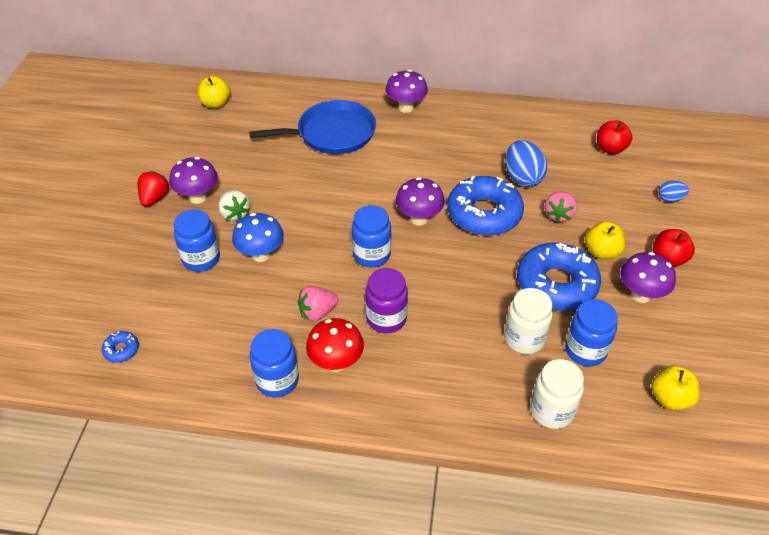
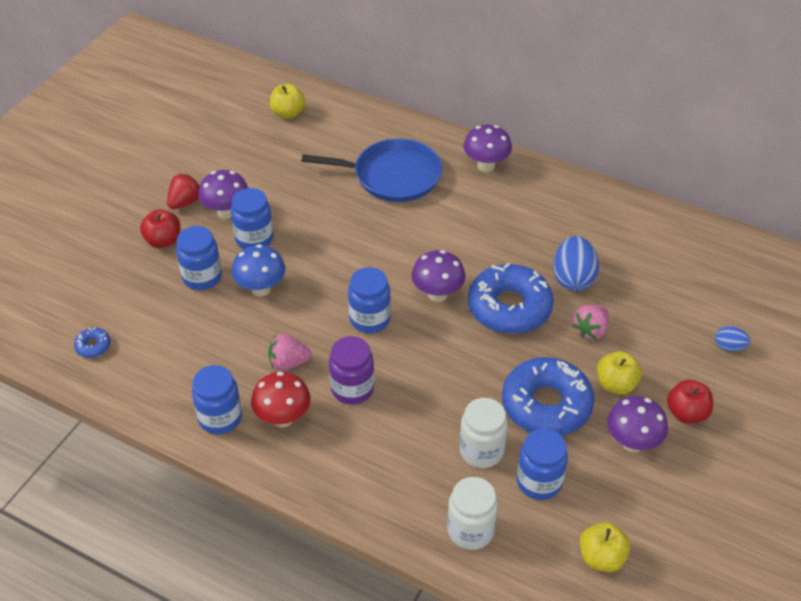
camera: 20 degrees right, 0 degrees up
white strawberry [218,190,250,221] -> blue jar [231,188,273,249]
red apple [597,120,633,154] -> red apple moved to [140,210,180,248]

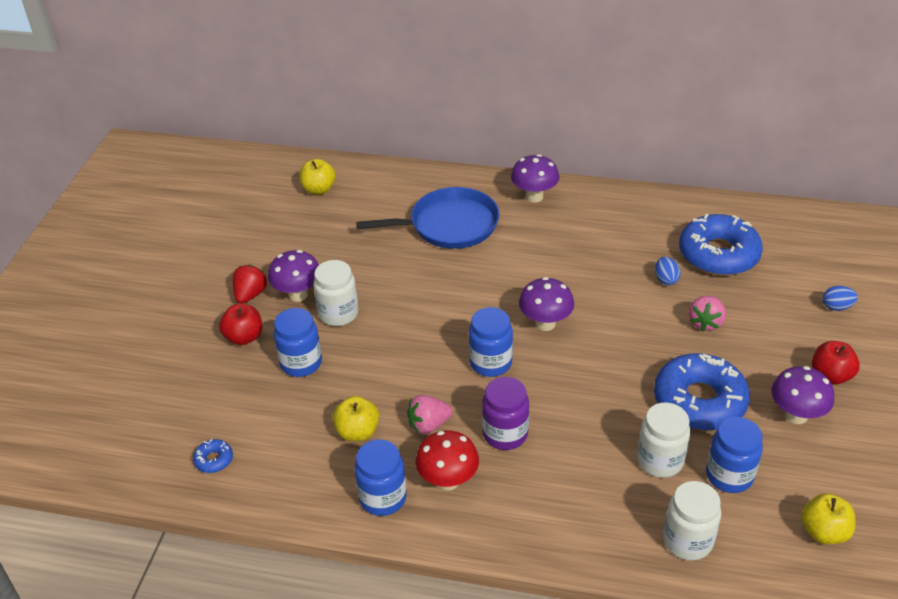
camera: 15 degrees left, 5 degrees down
blue jar [231,188,273,249] -> white jar [313,260,359,326]
blue mushroom [232,244,285,296] -> none
blue donut [468,263,554,334] -> blue donut moved to [679,214,763,276]
blue egg [553,236,599,291] -> blue egg [655,257,681,285], size x0.54
yellow apple [597,351,642,394] -> yellow apple moved to [333,396,379,441]

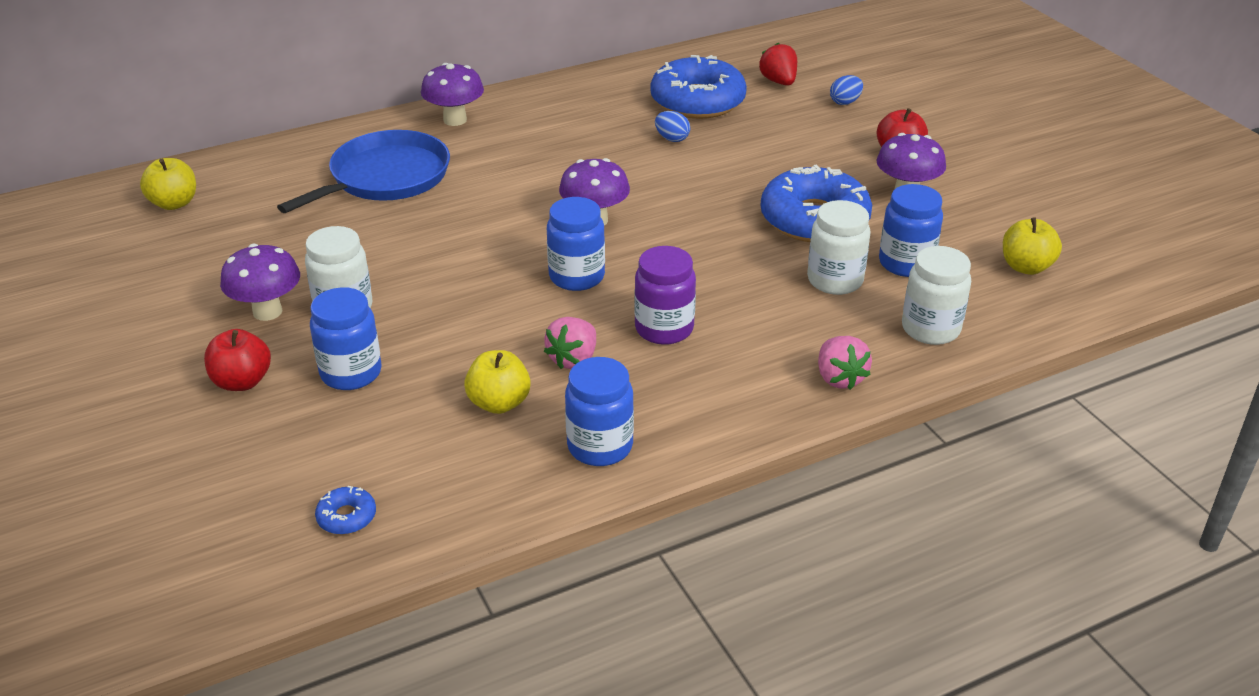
camera: 40 degrees left, 5 degrees down
red strawberry [233,265,268,304] -> red strawberry moved to [759,43,797,86]
red mushroom [415,430,479,491] -> none
pink strawberry [689,295,726,331] -> pink strawberry moved to [818,336,872,390]

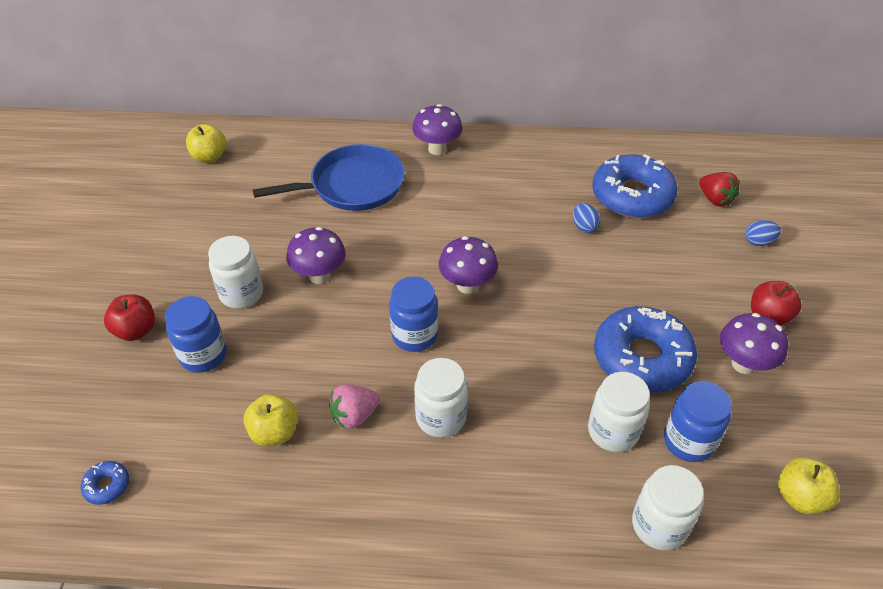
camera: 30 degrees right, 10 degrees up
purple mushroom [220,244,300,321] -> purple mushroom moved to [286,227,346,284]
blue jar [565,357,634,466] -> none
purple jar [634,246,696,345] -> white jar [414,358,468,438]
red strawberry [759,43,797,86] -> red strawberry turned 135 degrees clockwise [699,172,740,206]
pink strawberry [818,336,872,390] -> none

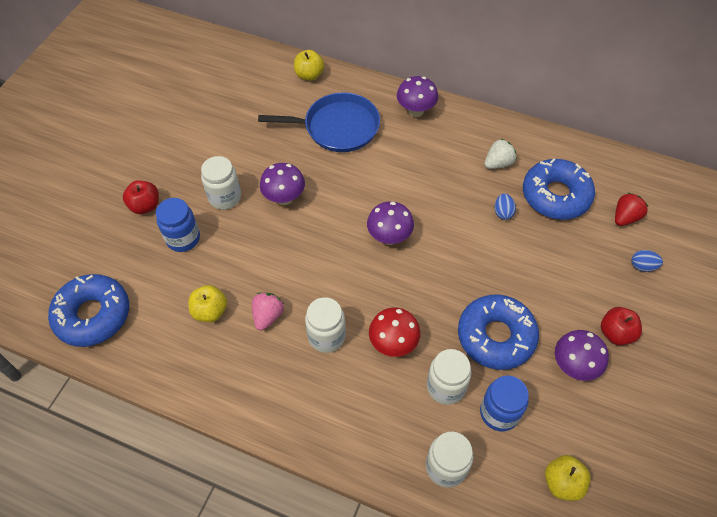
camera: 20 degrees right, 10 degrees up
blue donut [81,461,129,505] -> blue donut [48,274,129,347], size x2.45
yellow apple [186,124,226,163] -> yellow apple moved to [294,50,324,81]
pink strawberry [329,384,380,429] -> pink strawberry turned 120 degrees clockwise [252,292,284,330]
blue jar [389,277,438,352] -> none
red strawberry [699,172,740,206] -> red strawberry turned 120 degrees counterclockwise [615,192,648,226]
none -> red mushroom [369,307,421,357]
none -> white strawberry [484,139,516,169]

